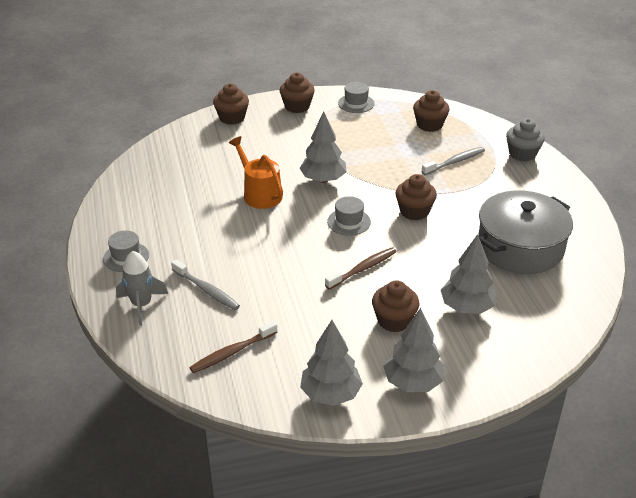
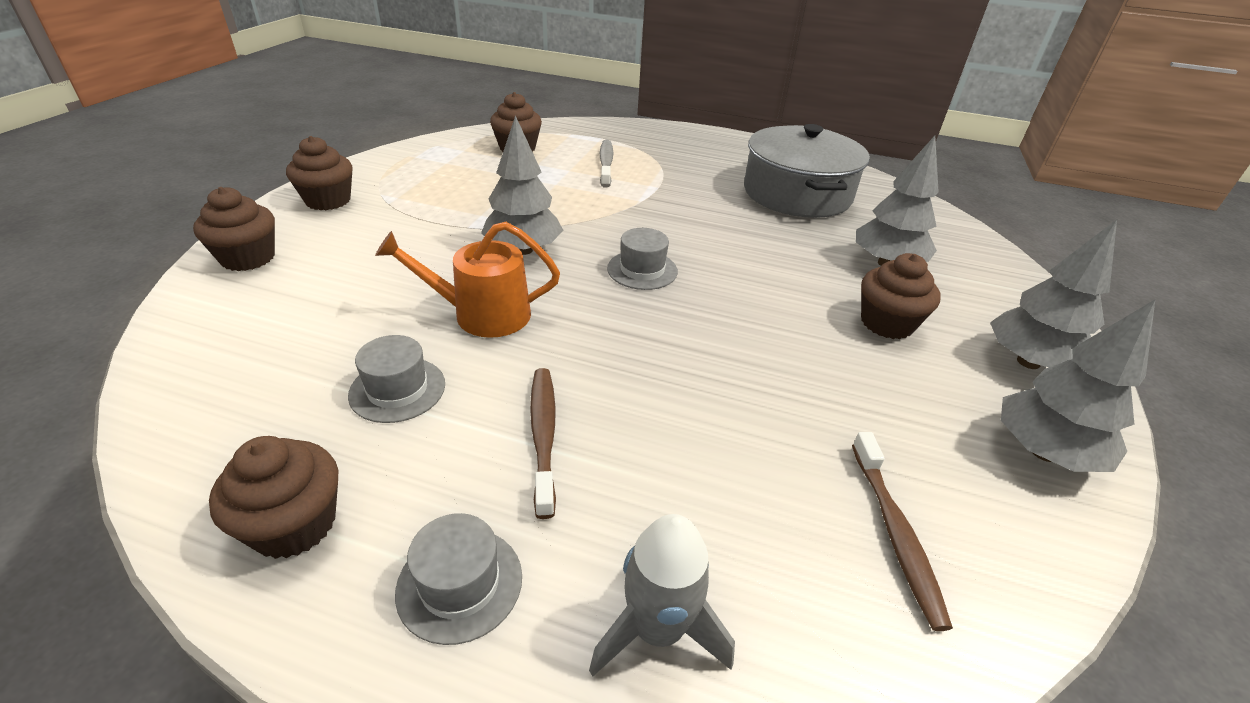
camera: 60 degrees left, 0 degrees up
grey toothbrush [171,259,240,310] -> none
brown toothbrush [325,247,397,290] -> brown toothbrush moved to [530,368,556,519]
grey hat [338,82,375,113] -> grey hat moved to [348,335,445,423]
brown cupcake [395,174,437,221] -> brown cupcake moved to [209,436,339,559]
grey cupcake [506,118,545,162] -> none

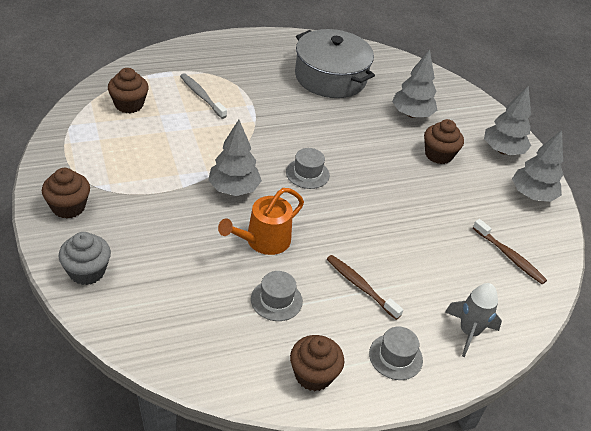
camera: 40 degrees left, 5 degrees up
brown cupcake [193,187,275,271] -> grey cupcake [58,232,111,285]

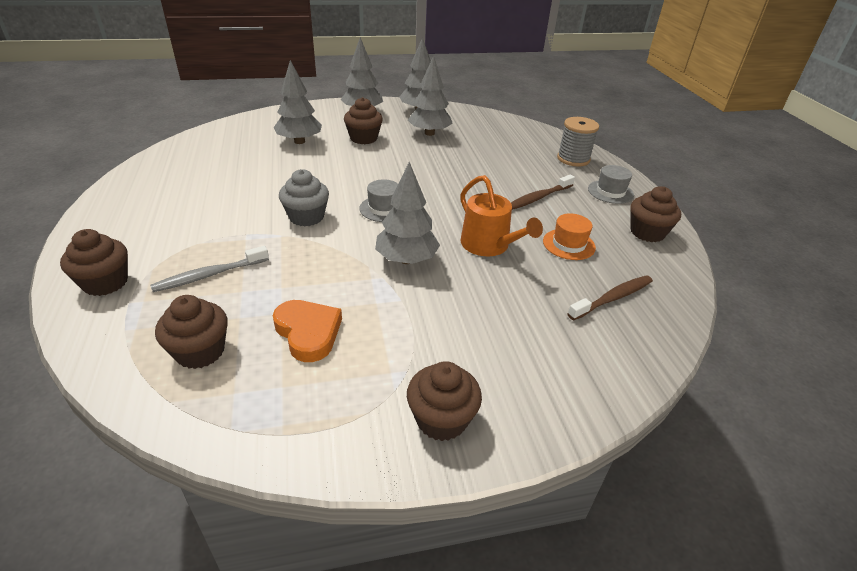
camera: 80 degrees left, 5 degrees down
grey cupcake [58,232,111,285] -> grey cupcake moved to [279,169,329,227]
grey hat [251,271,303,321] -> orange hat [543,213,596,260]
grey pot [295,29,375,98] -> none
grey rocket [445,283,502,357] -> grey spool [557,117,599,166]
brown toothbrush [473,219,547,284] -> brown toothbrush moved to [568,275,653,320]
none -> brown cupcake [60,229,128,296]
none -> orange heart [273,300,342,362]
none -> grey tree [408,55,453,136]

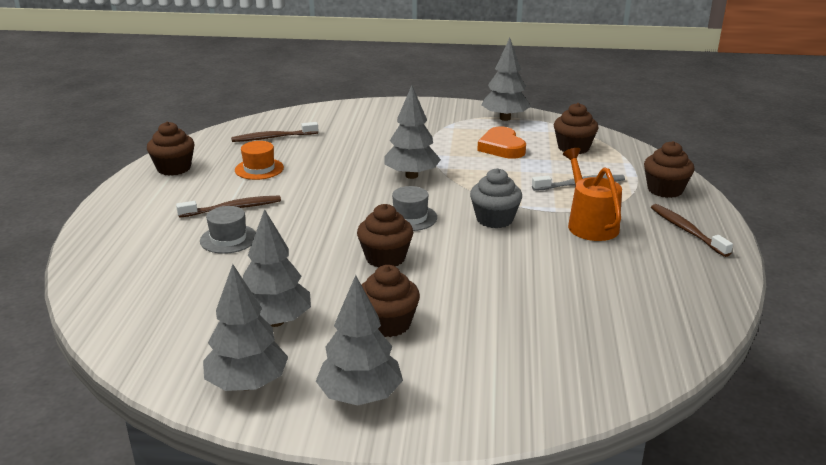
camera: 160 degrees left, 10 degrees down
grey tree [273,60,322,144] -> grey tree moved to [481,38,531,121]
brown cupcake [407,361,482,441] -> brown cupcake moved to [357,204,413,268]
orange watering can [460,175,543,256] -> orange watering can moved to [563,148,622,241]
grey spool [557,117,599,166] -> none
grey hat [588,165,634,204] -> grey hat moved to [200,206,256,254]
none -> brown toothbrush [651,204,733,257]

